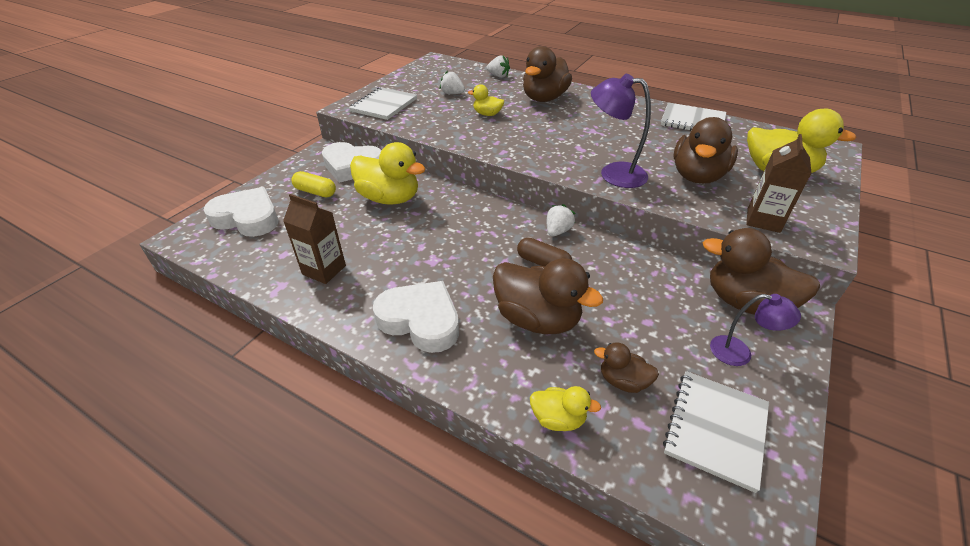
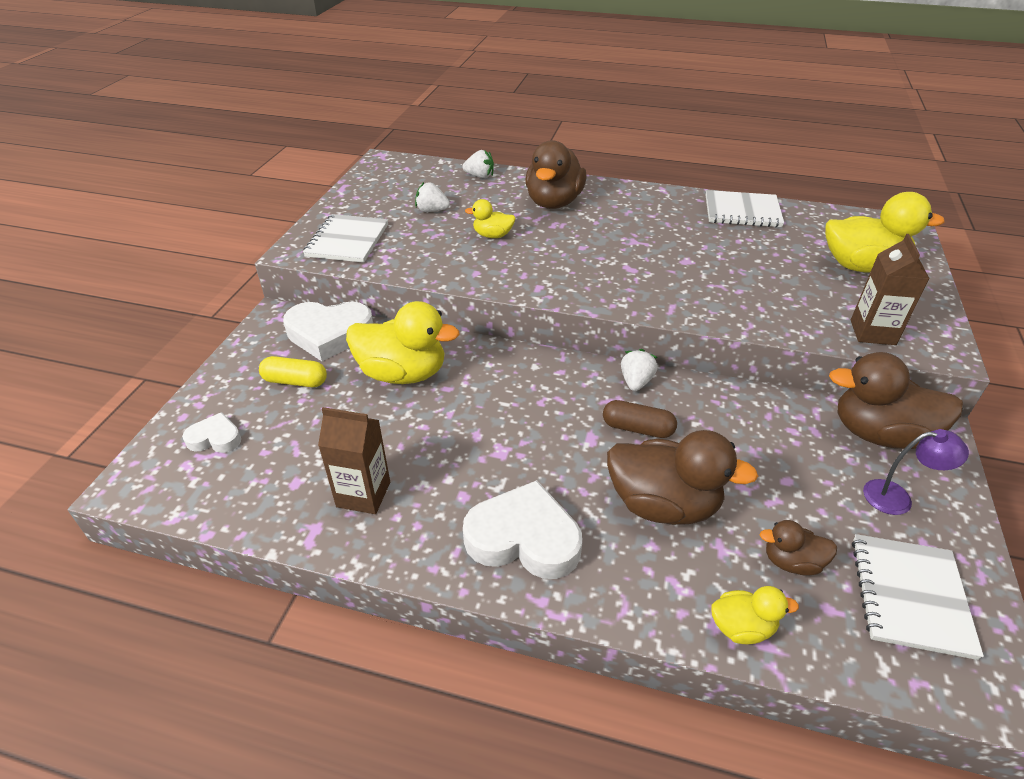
camera: 15 degrees left, 0 degrees up
white heart [204,187,278,237] -> white heart [182,412,241,453], size x0.53
purple lamp [591,74,651,188] -> none
brown duck [673,117,738,184] -> none

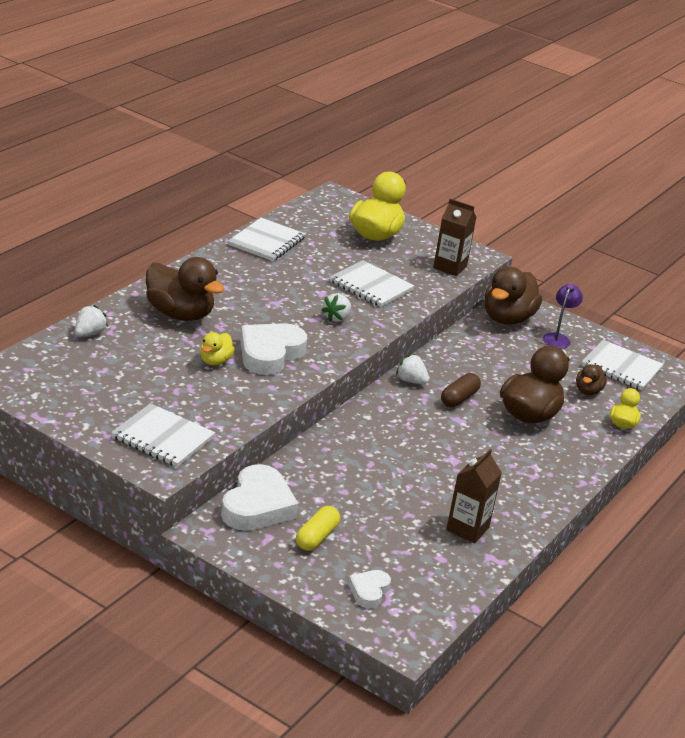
camera: 75 degrees left, 10 degrees down
yellow duck [346,301,460,384] -> none
white strawberry [415,182,450,212] -> white strawberry moved to [321,293,351,322]
white heart [463,480,582,579] -> white heart moved to [240,323,307,375]
none -> white notebook [329,260,414,307]

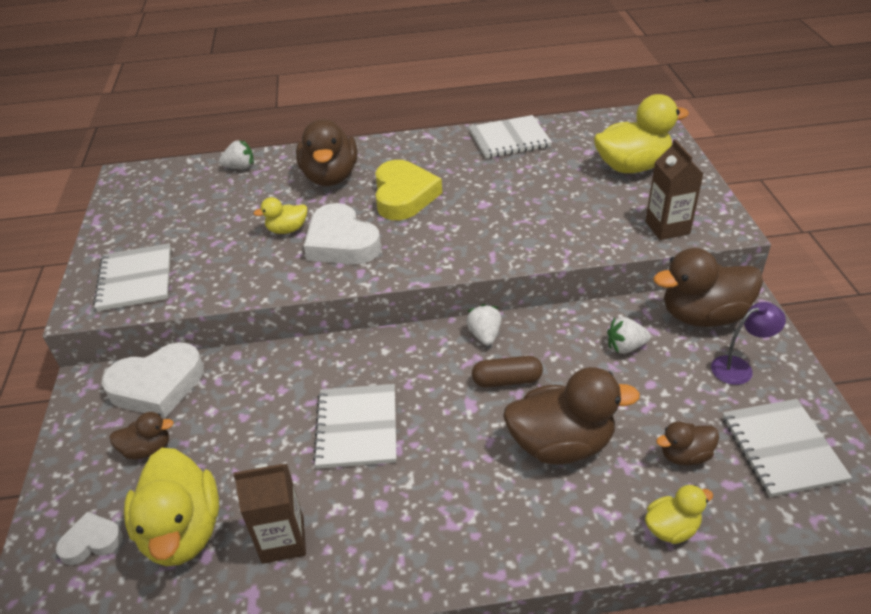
camera: 55 degrees right, 10 degrees up
white heart [240,323,307,375] -> white heart turned 120 degrees counterclockwise [304,203,381,264]
yellow capsule [296,506,340,551] -> brown duck [109,412,174,459]
white strawberry [321,293,351,322] -> white strawberry moved to [607,317,651,354]
white notebook [329,260,414,307] -> white notebook moved to [313,384,397,469]
none -> yellow duck [124,448,219,566]
none -> yellow heart [375,160,442,220]

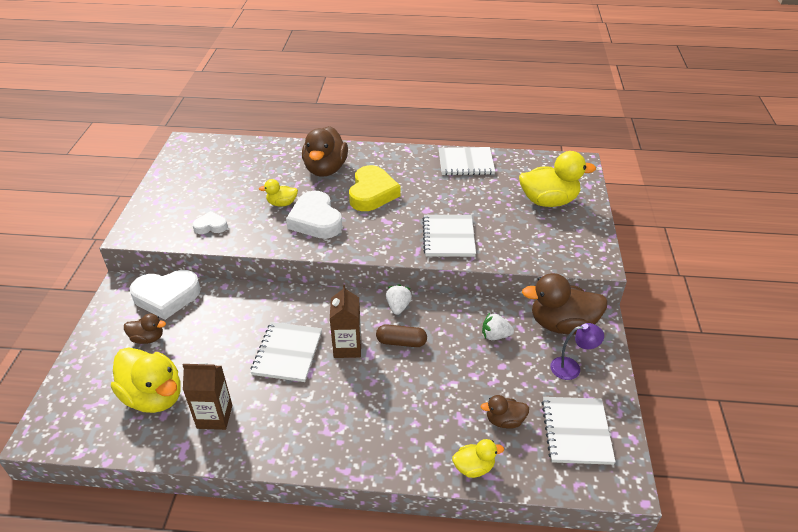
camera: 10 degrees right, 0 degrees up
white heart [56,512,123,565] -> white heart moved to [192,211,228,234]
white notebook [93,243,171,311] -> white notebook moved to [423,215,476,257]
yellow duck [124,448,219,566] -> yellow duck turned 45 degrees counterclockwise [111,347,180,413]
white strawberry [219,140,254,169] -> none
brown duck [503,367,640,465] -> none
brown carton [645,139,703,240] -> brown carton moved to [330,285,361,358]

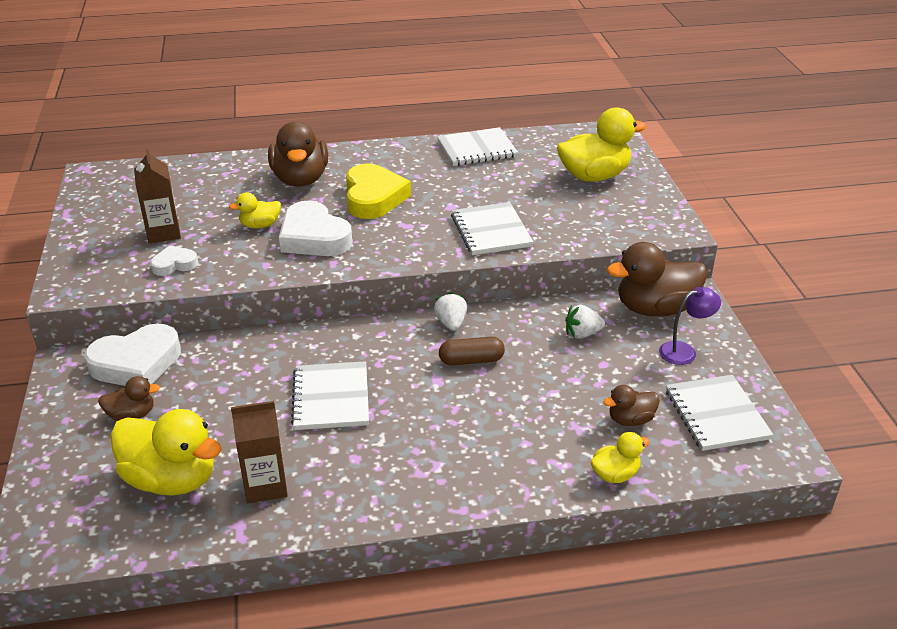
camera: 15 degrees left, 5 degrees down
brown carton [330,285,361,358] -> brown carton moved to [134,149,181,243]

